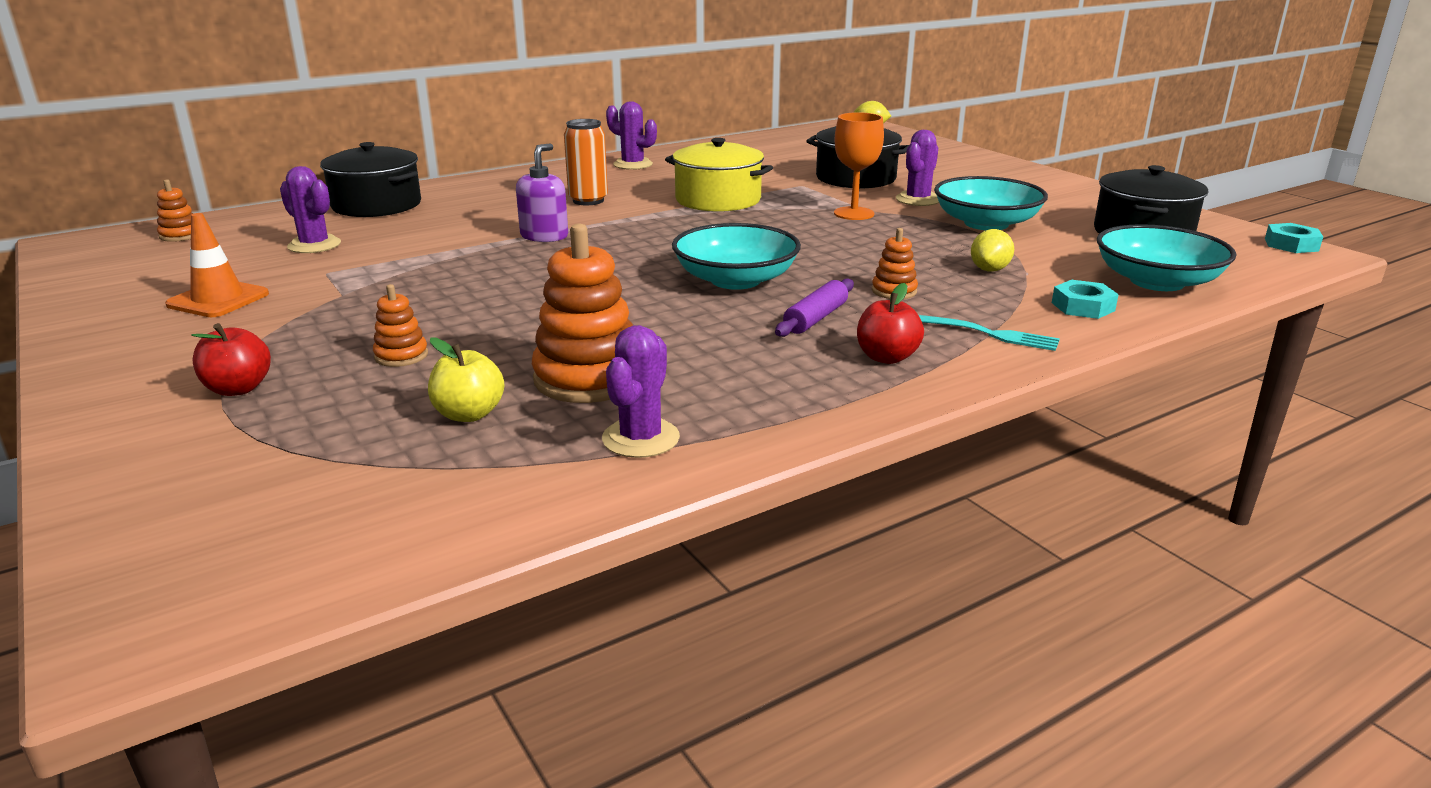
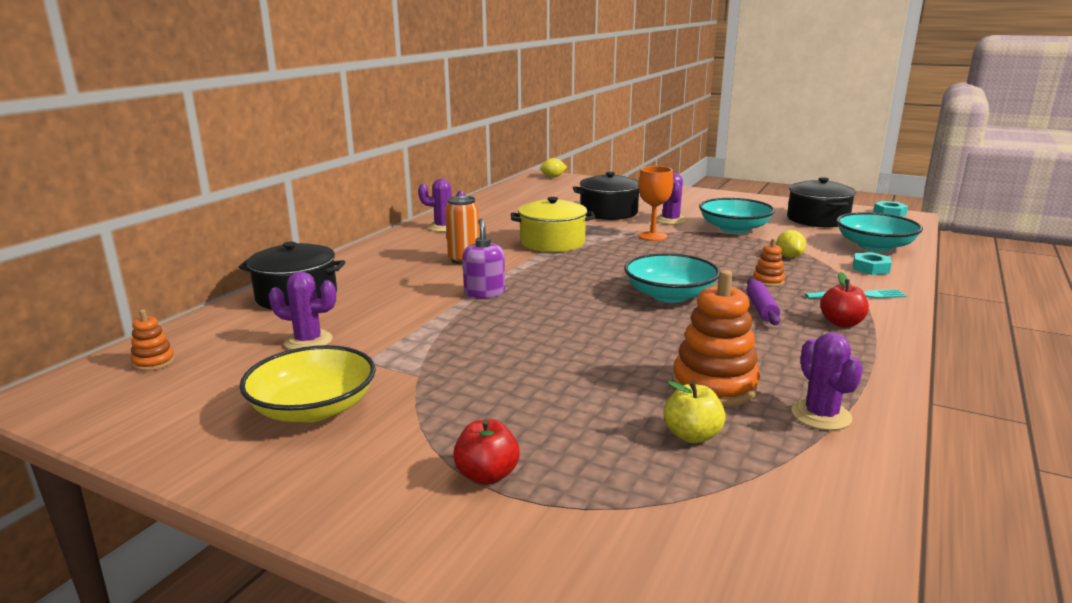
camera: 30 degrees left, 5 degrees down
orange traffic cone [165,213,269,317] -> yellow bowl [239,345,376,422]
orange stacking toy [373,284,428,367] -> none

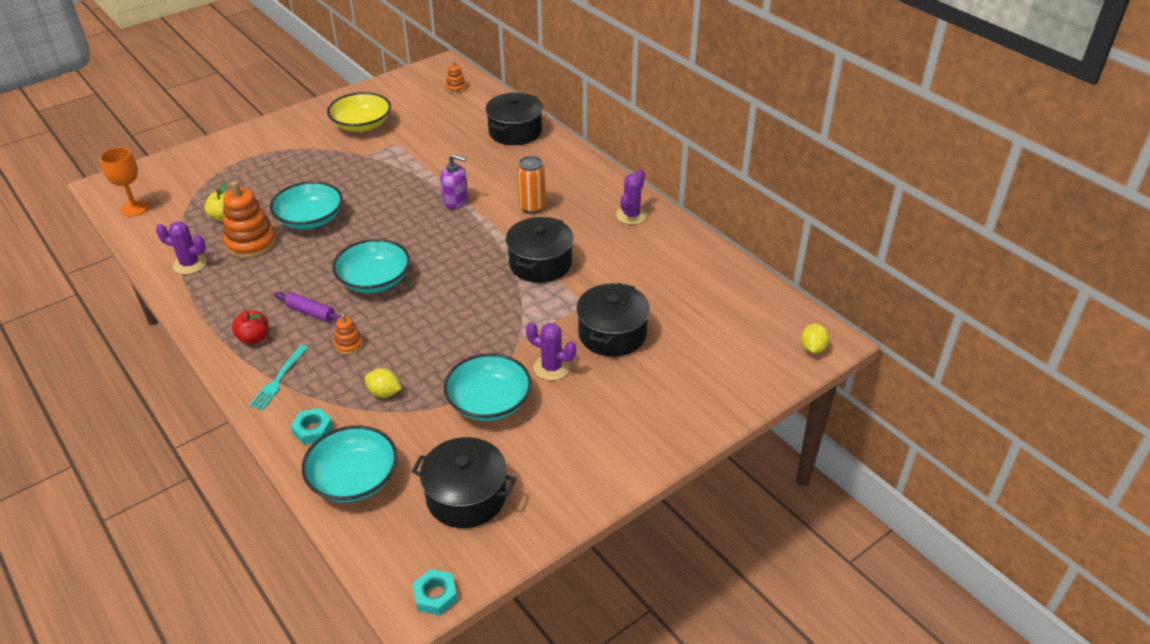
camera: 115 degrees right, 20 degrees up
purple cactus [269,271,336,350] -> none
red apple [453,419,520,485] -> none
yellow pot [511,197,595,252] -> black pot [506,217,574,283]
orange goblet [638,166,673,241] -> orange goblet moved to [100,147,149,217]
none -> turquoise bowl [270,181,343,229]

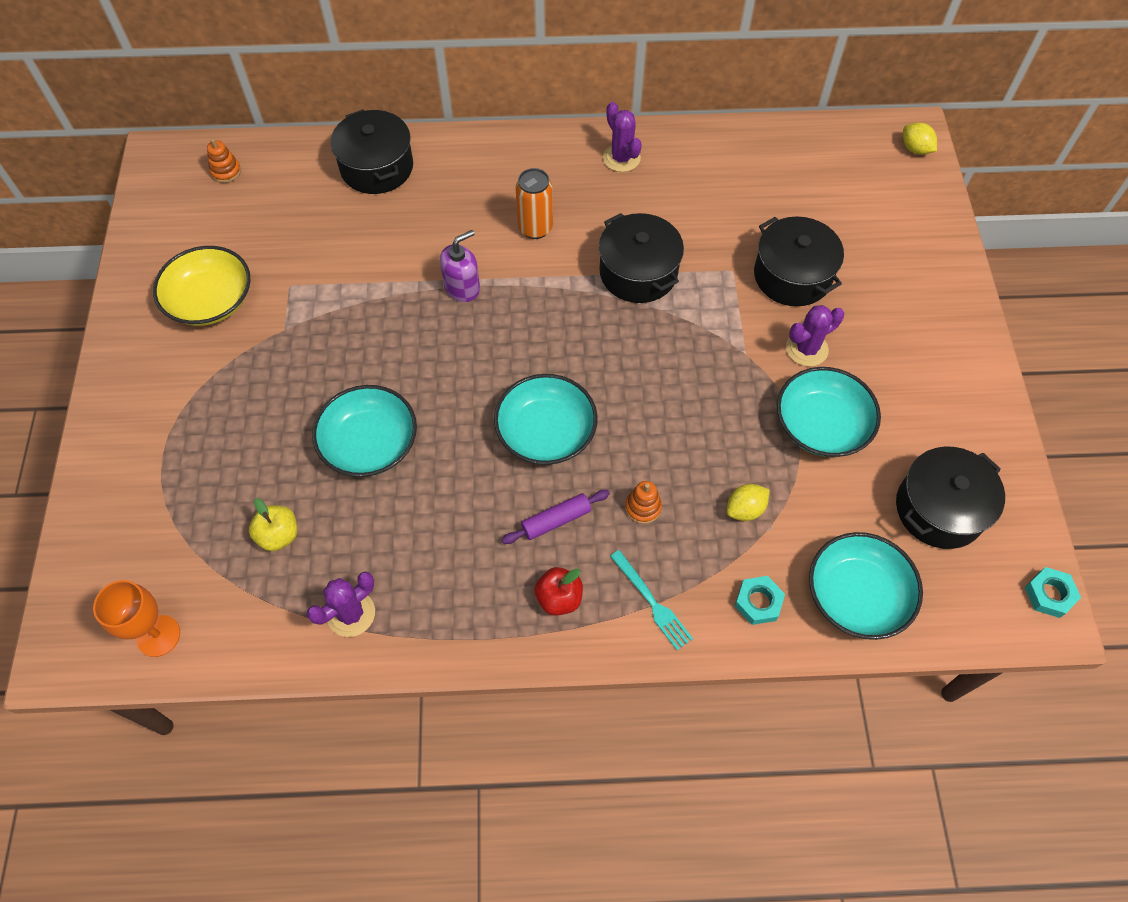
camera: 55 degrees left, 20 degrees up
orange stacking toy [223,181,277,259] -> none

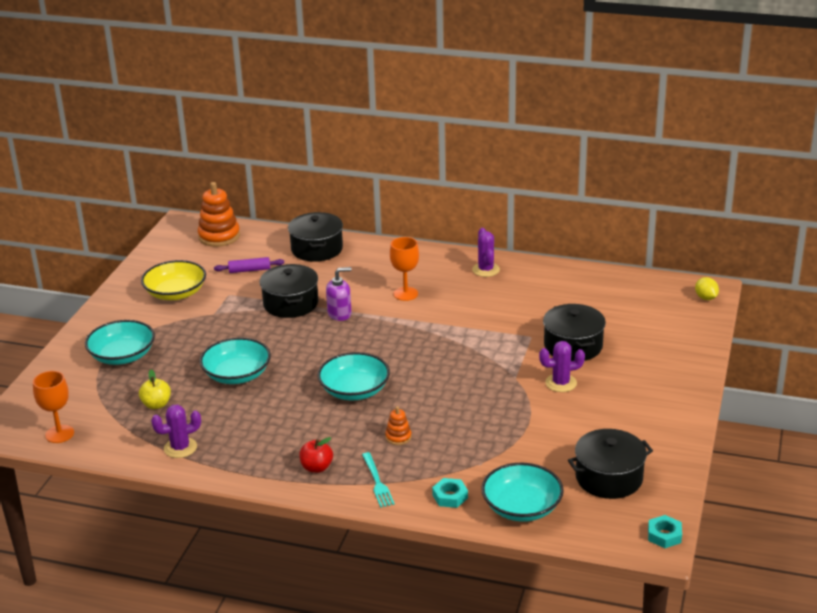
camera: 20 degrees right, 30 degrees down
orange stacking toy [207,138,241,183] -> orange stacking toy [198,182,240,247], size x2.01
purple rolling pin [501,490,610,544] -> purple rolling pin moved to [214,257,284,273]
orange can [515,168,553,239] -> orange goblet [390,237,419,301]
black pot [599,213,684,303] -> black pot moved to [259,264,318,318]
yellow lemon [727,484,769,521] -> none
turquoise bowl [777,367,881,457] -> turquoise bowl moved to [85,320,155,365]

